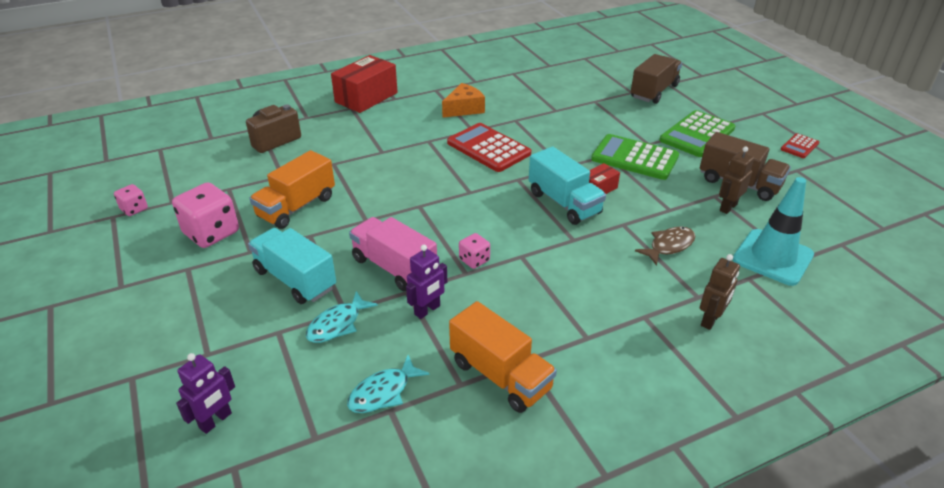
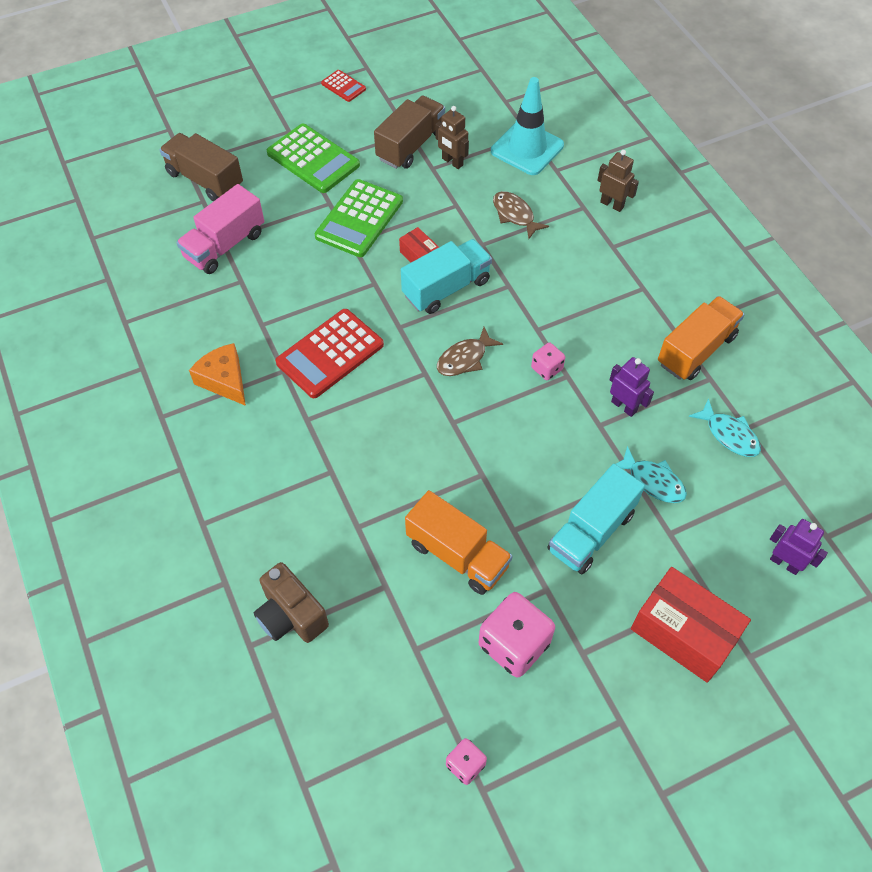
camera: 90 degrees left, 20 degrees up
red box [331,55,398,113] -> red box moved to [631,567,751,683]
pink truck [349,217,437,291] -> pink truck moved to [176,184,264,274]
none -> brown fish [437,327,503,376]

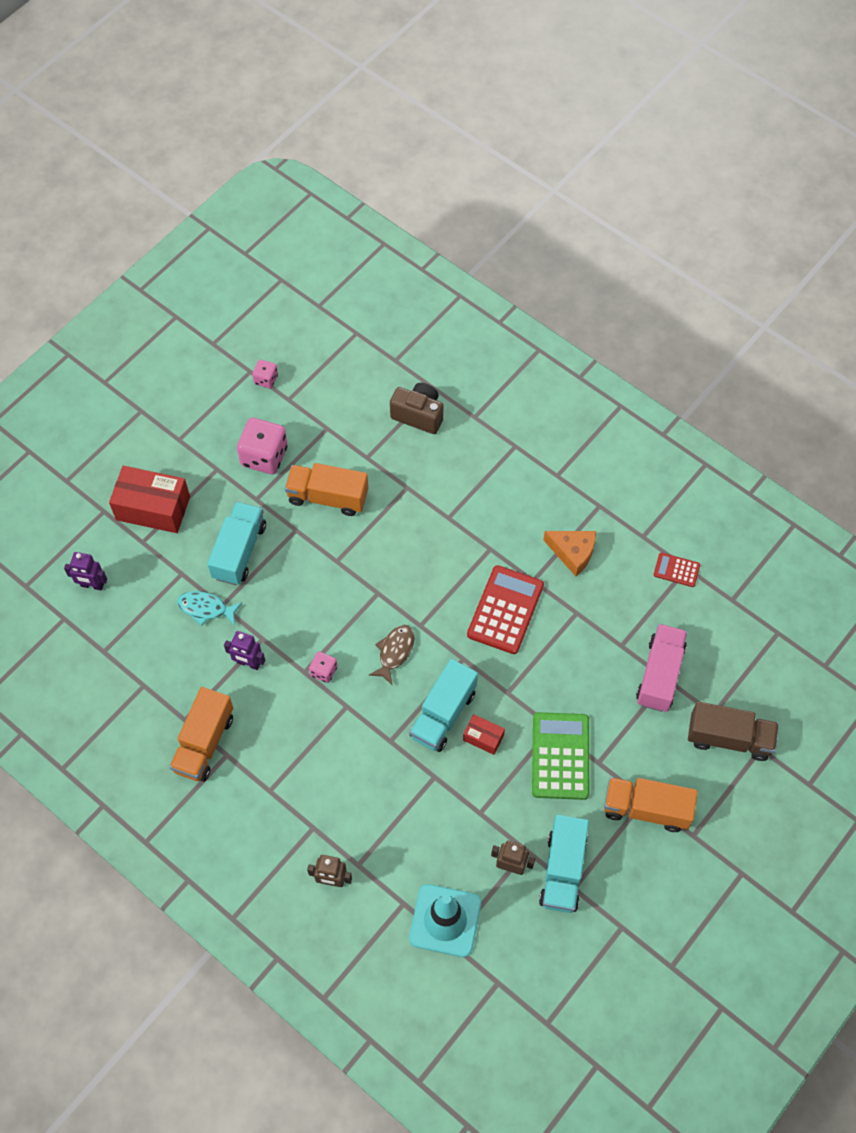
camera: 155 degrees right, 5 degrees up
green calculator [267,124,360,193] -> orange truck [604,777,698,832]
red calculator [321,70,366,102] -> red calculator moved to [653,552,700,587]
brown truck [374,96,445,169] -> turquoise truck [539,815,589,913]
brown fish [493,191,549,239] -> none
turquoise fish [688,398,761,457] -> none

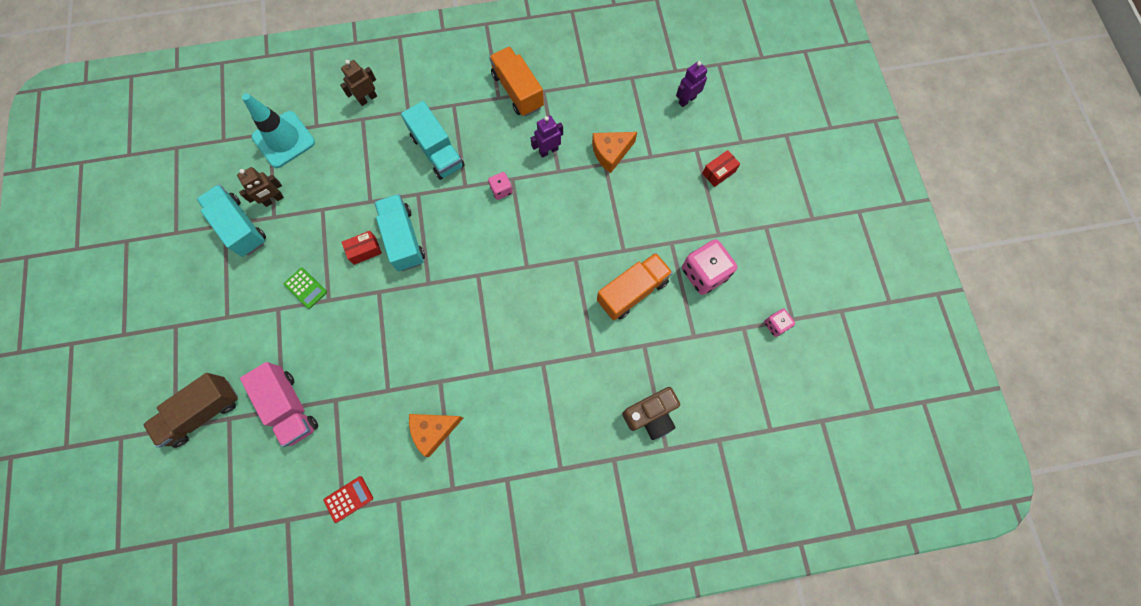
camera: 130 degrees right, 10 degrees up
red box [109,466,190,533] -> red box [702,150,740,187], size x0.50
turquoise fish [177,591,242,626] -> orange cheese [592,132,637,173]
turquoise truck [207,502,266,585] -> turquoise truck moved to [401,101,465,180]
brown fish [369,625,415,686] -> none
red calculator [467,565,544,654] -> none
green calculator [532,712,589,800] -> green calculator [284,268,327,309], size x0.51
orange truck [604,777,698,832] -> none

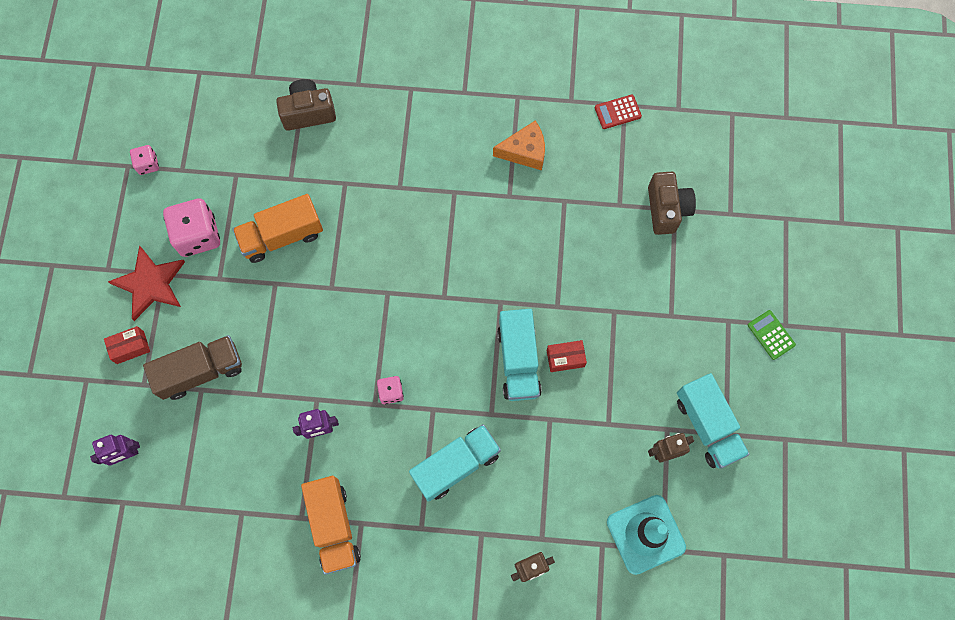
camera: 165 degrees left, 0 degrees up
brown truck [143,373,238,448] -> brown truck moved to [143,335,242,400]
pink truck [240,362,318,447] -> brown camera [648,172,696,235]
green calculator [284,268,327,309] -> green calculator moved to [748,310,796,360]
turquoise truck [401,101,465,180] -> turquoise truck turned 75 degrees clockwise [409,424,501,502]
orange cheese [592,132,637,173] -> none
none -> red star [108,245,185,321]

